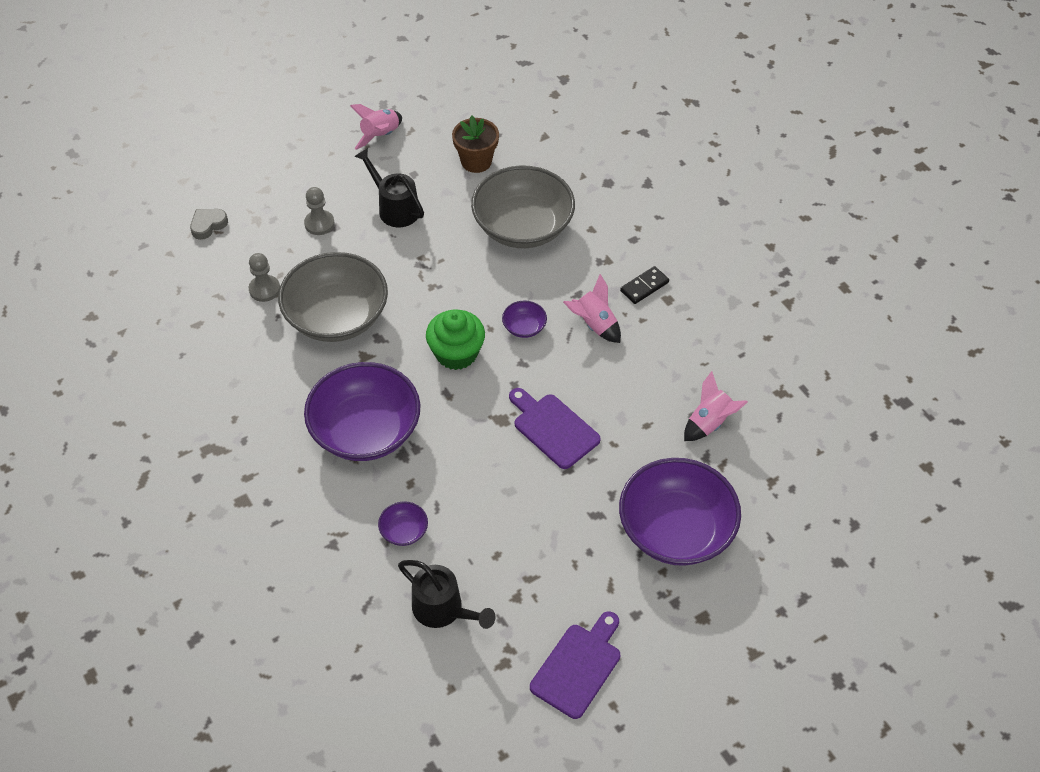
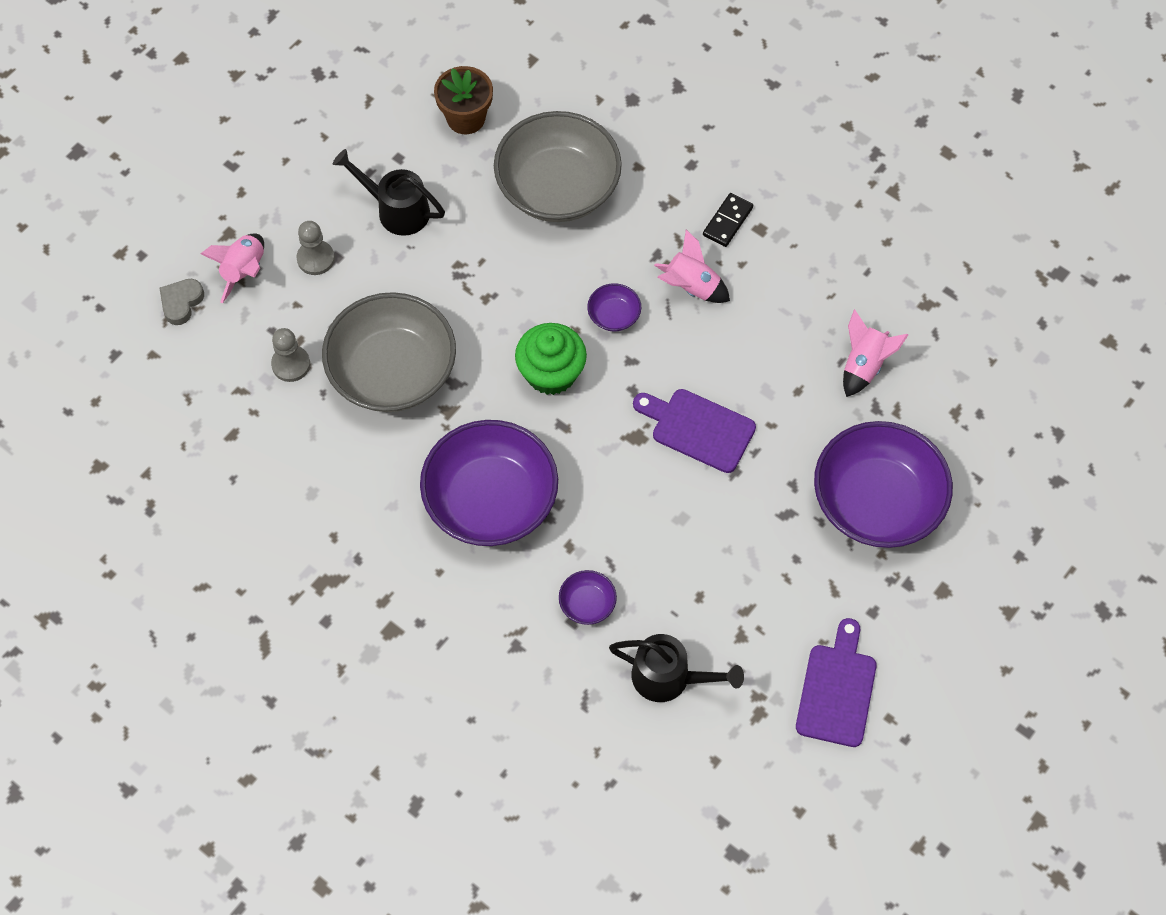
camera: 20 degrees left, 10 degrees up
pink rocket [350,104,402,150] -> pink rocket moved to [201,233,264,303]

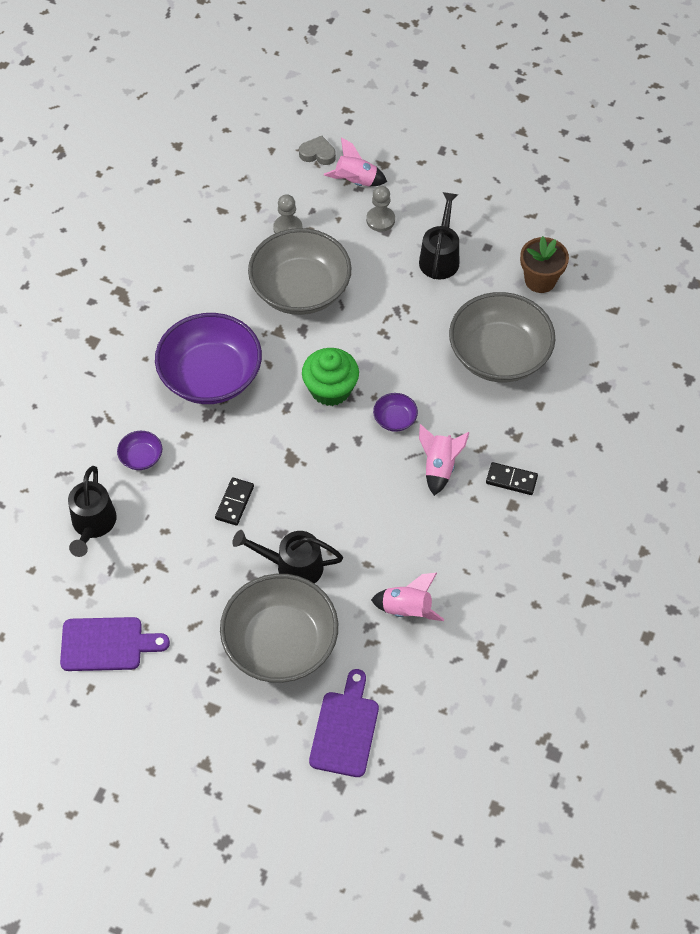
camera: 75 degrees right, 5 degrees down
purple cutting board [633,389,756,473] -> purple cutting board moved to [309,669,379,777]
purple bowl [814,421,953,548] -> grey bowl [220,574,338,683]
none -> black domino [215,477,254,526]
none -> black watering can [232,530,343,584]

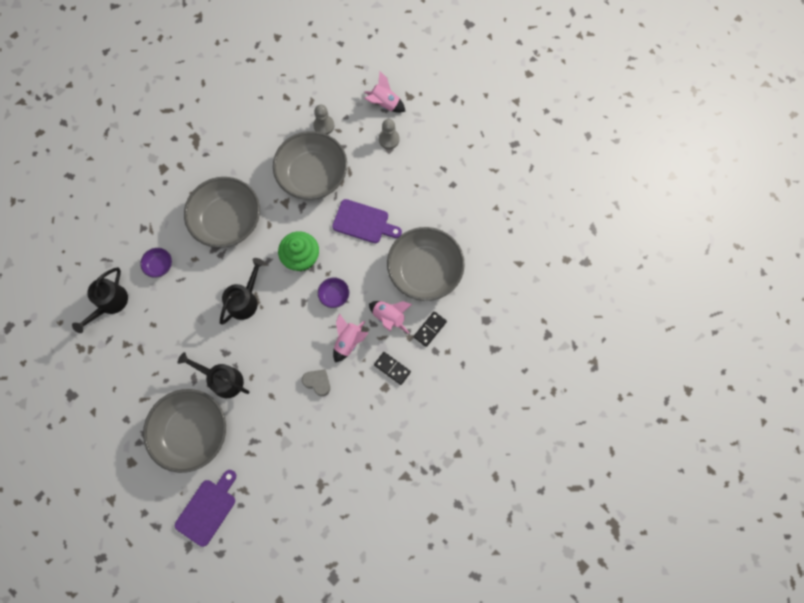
camera: 20 degrees right, 15 degrees up
purple cutting board [60,617,170,671] -> purple cutting board moved to [332,199,402,243]
purple bowl [155,313,262,404] -> grey bowl [184,177,260,248]
black domino [215,477,254,526] -> black domino moved to [414,311,447,347]
grey heart [299,136,336,165] -> grey heart moved to [302,370,330,396]
pink rocket [371,573,444,621] -> pink rocket moved to [369,301,412,334]
black watering can [419,192,459,279] -> black watering can moved to [220,258,265,325]
brown flower pot [520,236,569,293] -> none

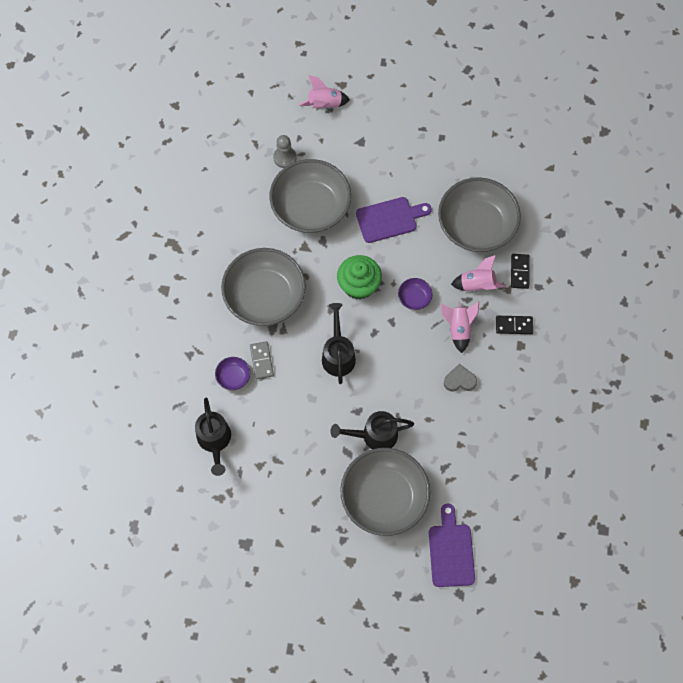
camera: 35 degrees left, 5 degrees down
grey pawn [379,119,400,149] -> none
none -> grey domino [250,341,274,379]

